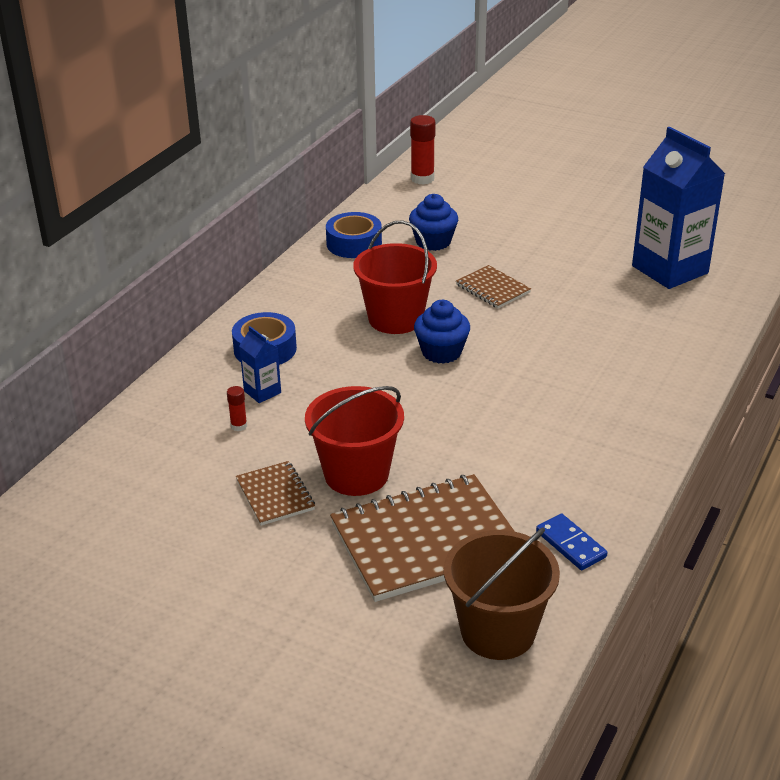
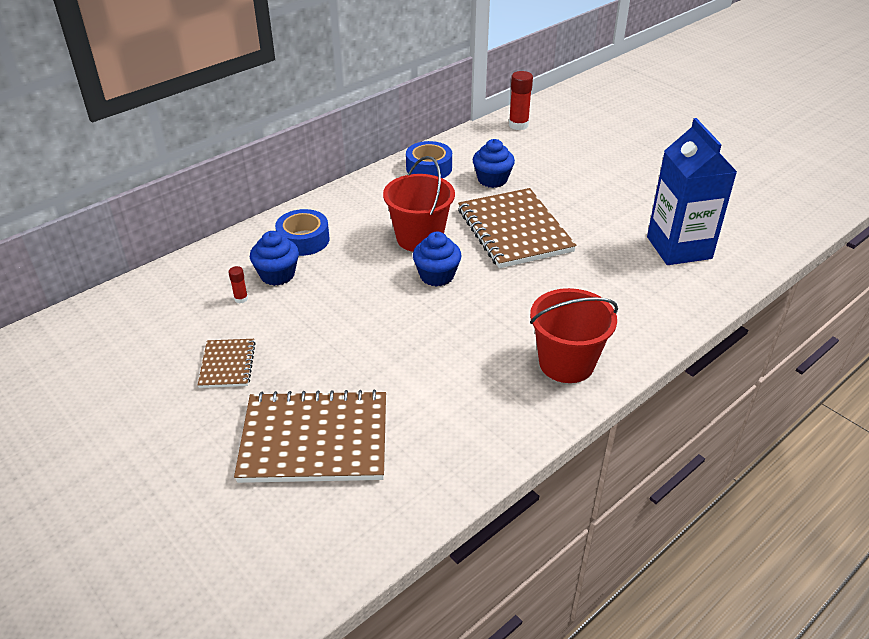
camera: 20 degrees right, 5 degrees up
blue carton [239,326,281,403] -> blue cupcake [250,231,299,286]
red bucket [305,386,404,496] -> red bucket moved to [530,288,618,383]
brown bucket [444,527,560,660] -> none
brown notebook [456,265,531,308] -> brown notebook [458,188,577,268], size x2.03
blue domino [536,513,607,570] -> none

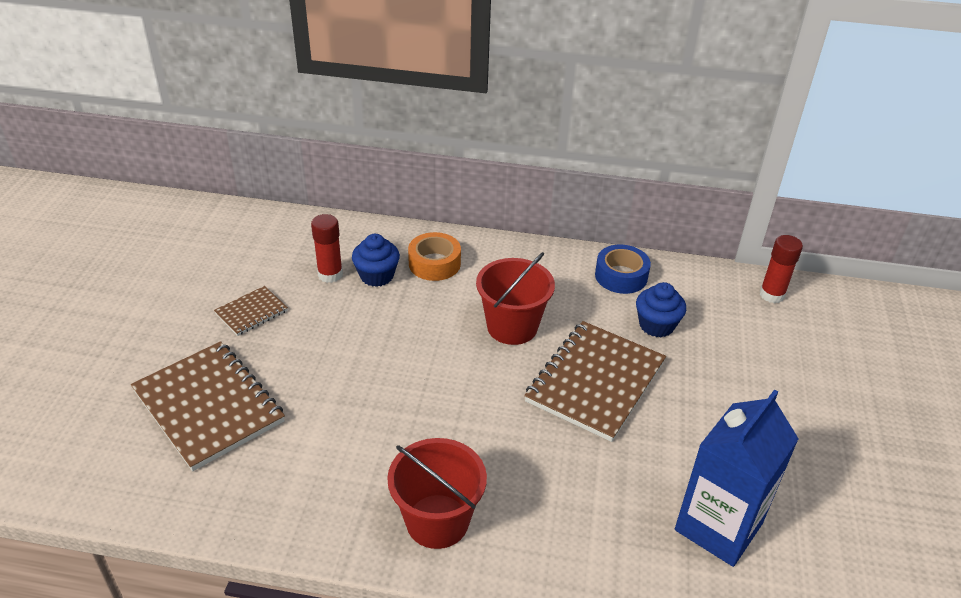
camera: 50 degrees right, 0 degrees up
red glue stick [228,266,248,303] -> red glue stick [311,214,343,283], size x1.92
blue tape [275,209,330,256] -> orange tape [408,232,461,281]
blue cupcake [413,232,462,287] -> none

